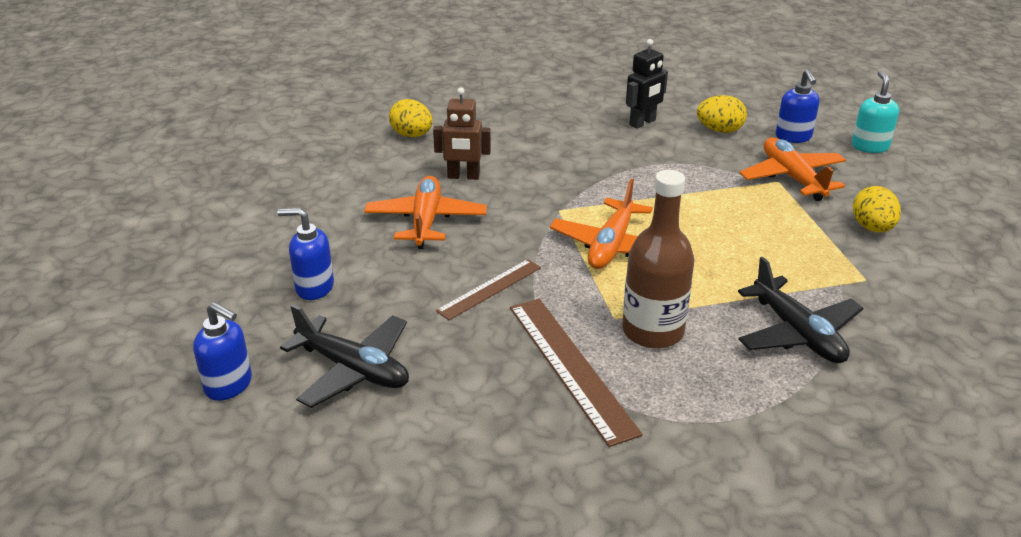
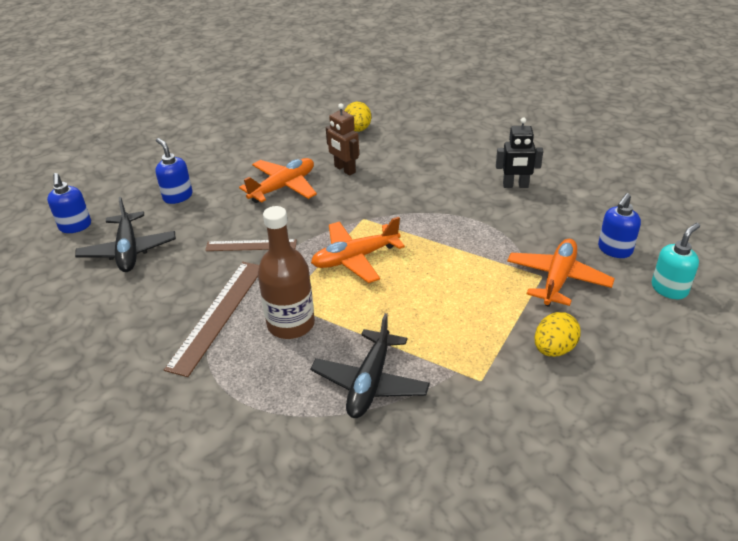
camera: 45 degrees right, 5 degrees up
yellow egg [697,95,747,133] -> none

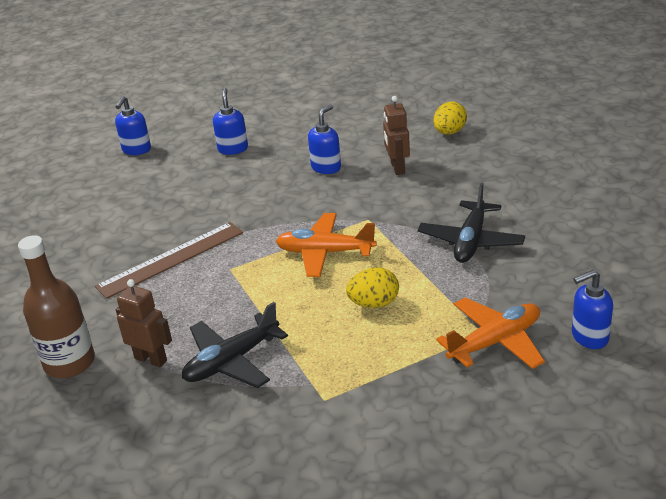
camera: 35 degrees right, 5 degrees down
black plane [75,197,176,272] -> black plane moved to [418,183,525,263]
brown ruler [205,239,297,251] -> none
orange plane [239,158,317,203] -> blue soap dispenser [308,105,341,174]
brown bottle [258,206,315,339] -> brown bottle moved to [18,235,95,378]
black robot [496,117,543,188] -> none
yellow egg [535,312,581,357] -> yellow egg moved to [346,267,399,308]
turquoise soap dispenser [652,223,700,299] -> none
none -> brown robot [116,279,172,367]

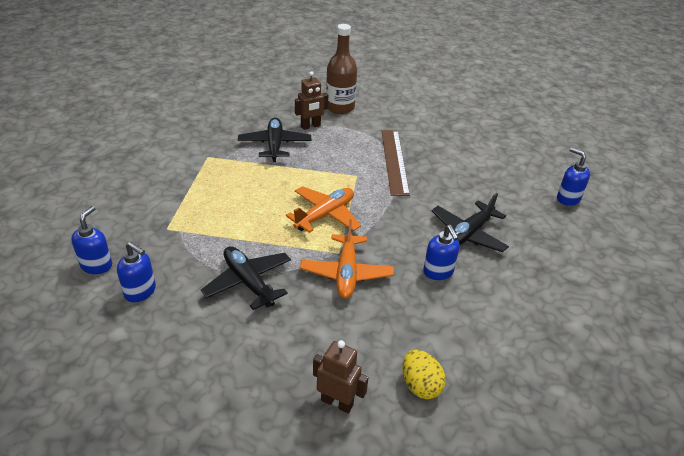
camera: 120 degrees right, 5 degrees up
blue soap dispenser [213,88,248,155] -> blue soap dispenser moved to [117,242,156,303]
yellow egg [346,267,399,308] -> none
brown robot [383,96,410,175] -> brown robot moved to [313,340,368,413]
orange plane [436,298,545,369] -> orange plane moved to [300,219,394,299]
none -> black plane [432,193,509,252]

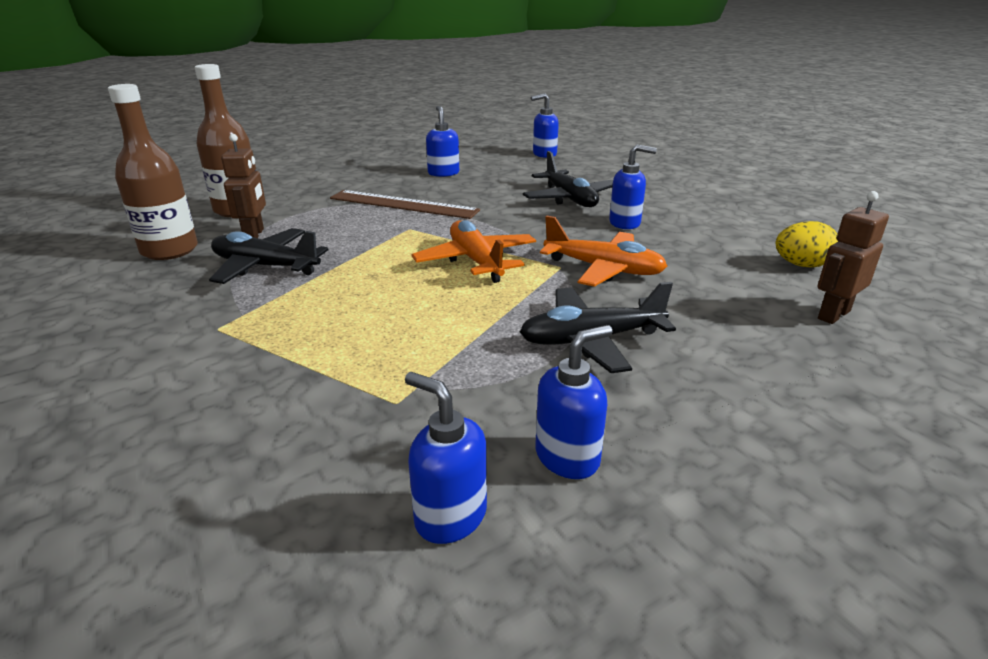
camera: 65 degrees left, 10 degrees down
none -> brown bottle [108,84,198,260]
none -> blue soap dispenser [426,106,459,177]

